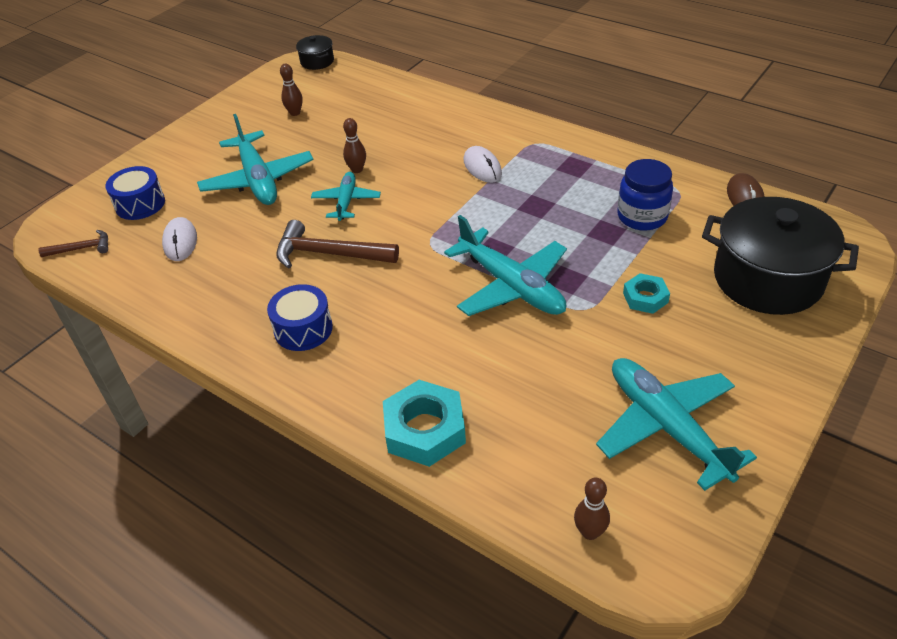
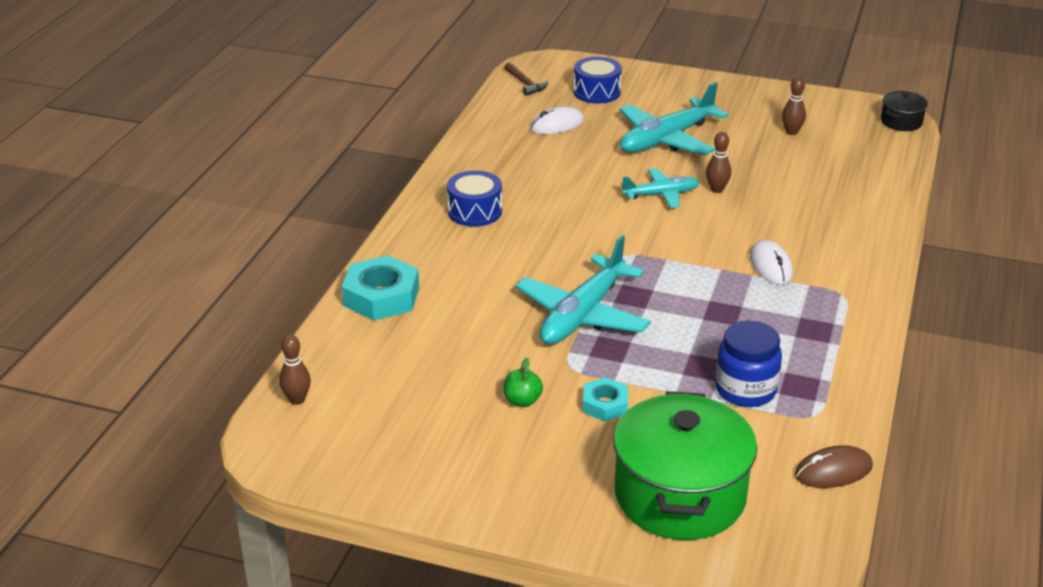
camera: 70 degrees right, 10 degrees down
brown hammer [276,220,399,269] -> none
white mouse [464,146,502,183] -> white mouse turned 60 degrees counterclockwise [750,240,793,285]
turquoise plane [596,358,757,491] -> none
black pot [702,197,859,315] -> green pot [613,391,757,540]
none -> green apple [504,358,543,407]

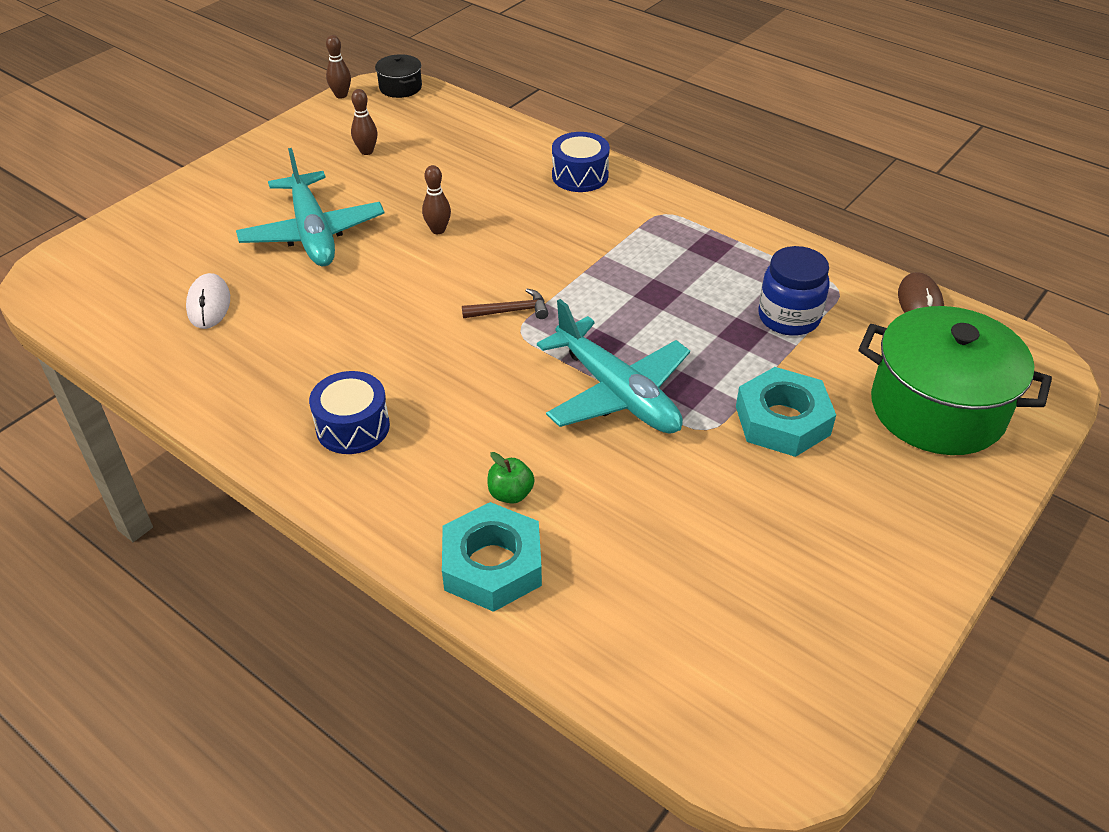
camera: 70 degrees left, 10 degrees up
brown bowling pin [279,335,311,405] -> brown bowling pin moved to [326,35,351,99]
green apple [504,358,543,407] -> green apple moved to [488,452,535,504]
brown hammer [505,62,548,96] -> brown hammer moved to [462,288,548,319]
blue drum [573,57,622,104] -> blue drum moved to [552,132,610,192]
turquoise nut [583,377,628,422] -> turquoise nut [736,367,836,457], size x1.72
turquoise plane [621,169,700,208] -> none
white mouse [750,240,793,285] -> none

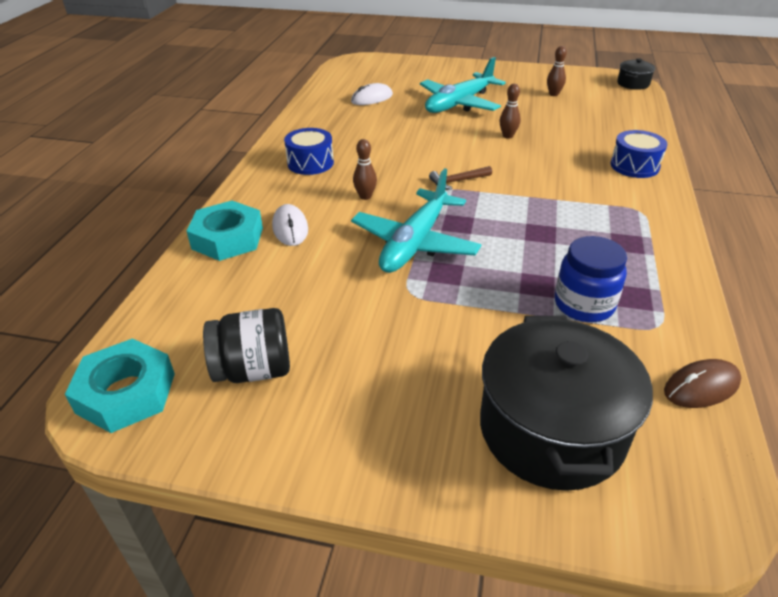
camera: 65 degrees right, 5 degrees down
brown bowling pin [326,35,351,99] -> brown bowling pin moved to [353,139,377,200]
brown hammer [462,288,548,319] -> brown hammer turned 105 degrees clockwise [429,166,492,190]
green apple [488,452,535,504] -> white mouse [272,204,308,246]
turquoise nut [736,367,836,457] -> turquoise nut moved to [65,338,175,433]
green pot [858,306,1052,455] -> black pot [480,316,653,491]
none -> black jar [203,308,290,383]

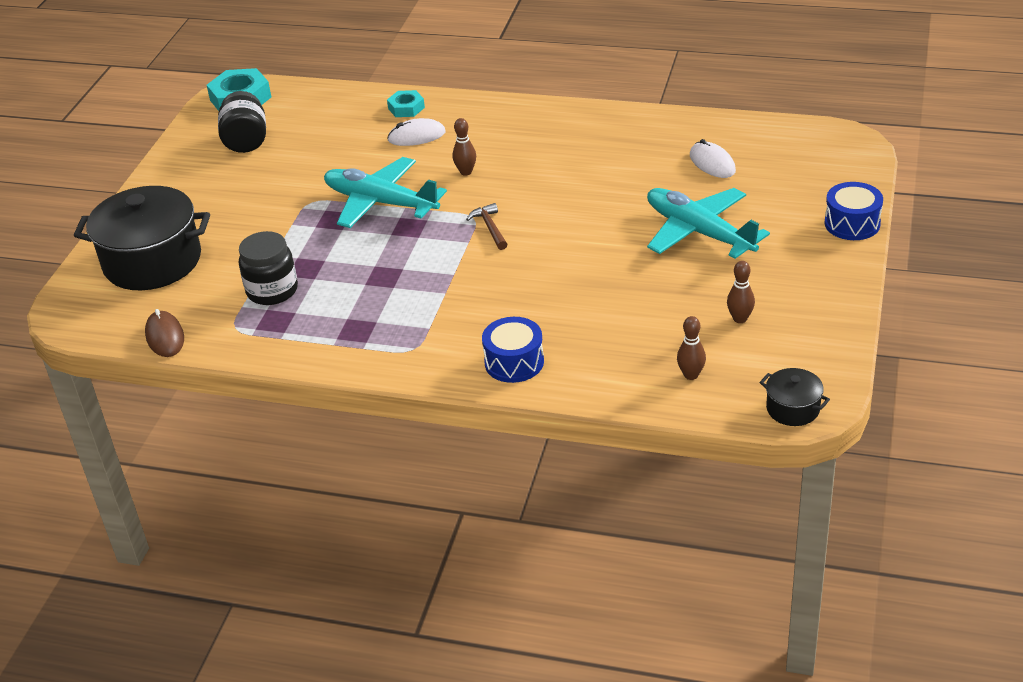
camera: 95 degrees right, 0 degrees up
turquoise nut [187,201,263,261] -> turquoise nut [387,90,425,117], size x0.58
blue drum [284,128,334,175] -> blue drum moved to [824,182,883,240]
brown bowling pin [499,84,521,139] -> brown bowling pin moved to [677,316,706,380]
blue jar [555,236,627,322] -> black jar [239,231,298,305]

